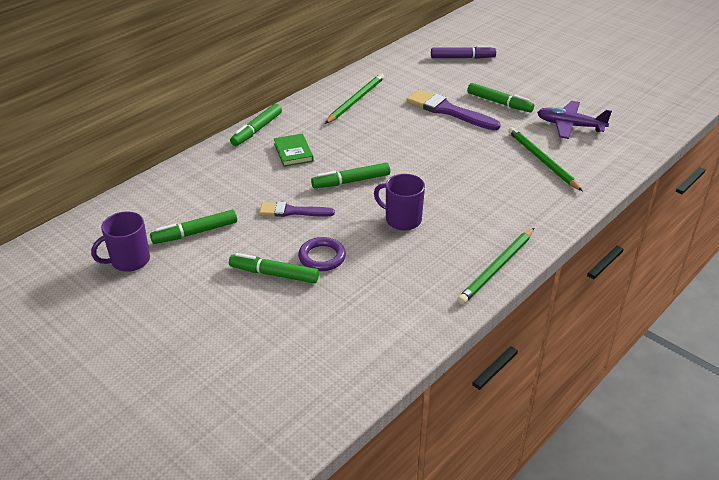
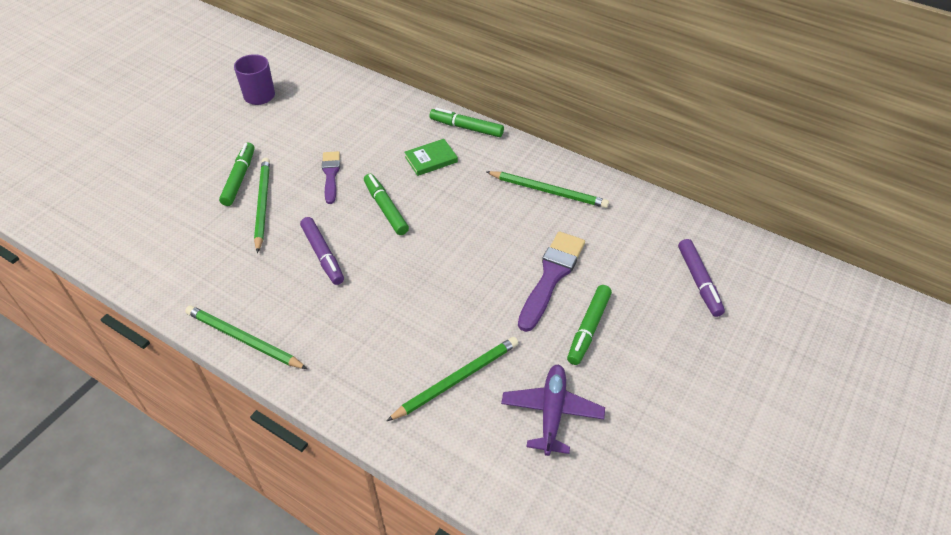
camera: 80 degrees right, 10 degrees up
green marker [150,210,237,244] -> none
purple ring [298,237,346,271] -> green pencil [254,158,270,253]
purple mug [374,174,425,230] -> purple marker [300,217,344,285]

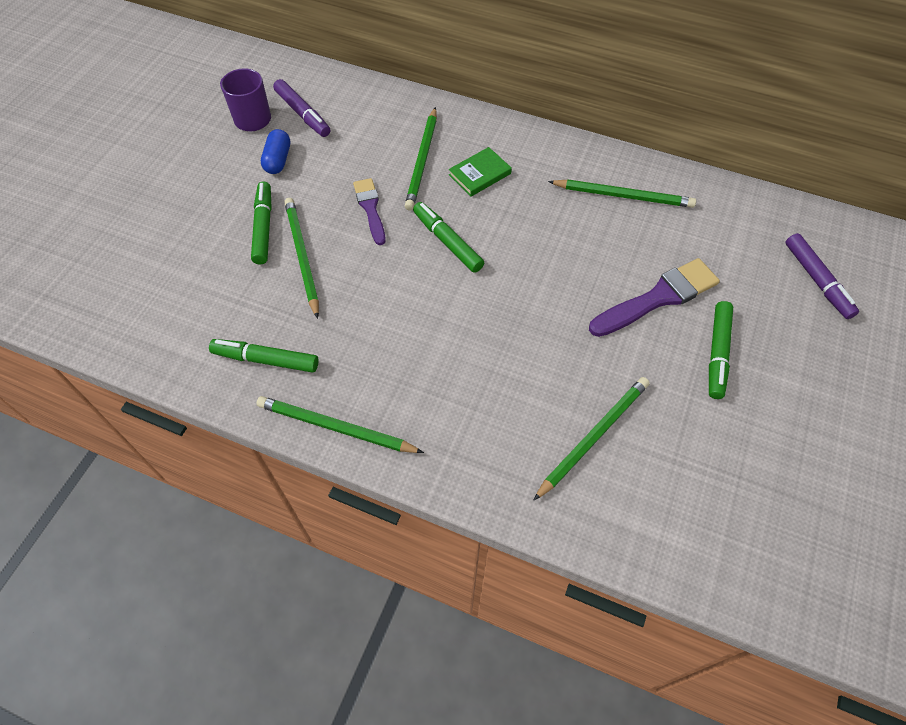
camera: 10 degrees left, 10 degrees up
purple marker [300,217,344,285] -> purple marker moved to [273,79,330,137]
green marker [429,108,504,137] -> green marker moved to [209,339,319,373]
purple plane [501,365,605,456] -> none
purple brush [518,231,585,332] -> purple brush turned 45 degrees clockwise [589,258,720,337]
none -> blue capsule [261,129,290,174]
none -> green pencil [405,107,437,211]

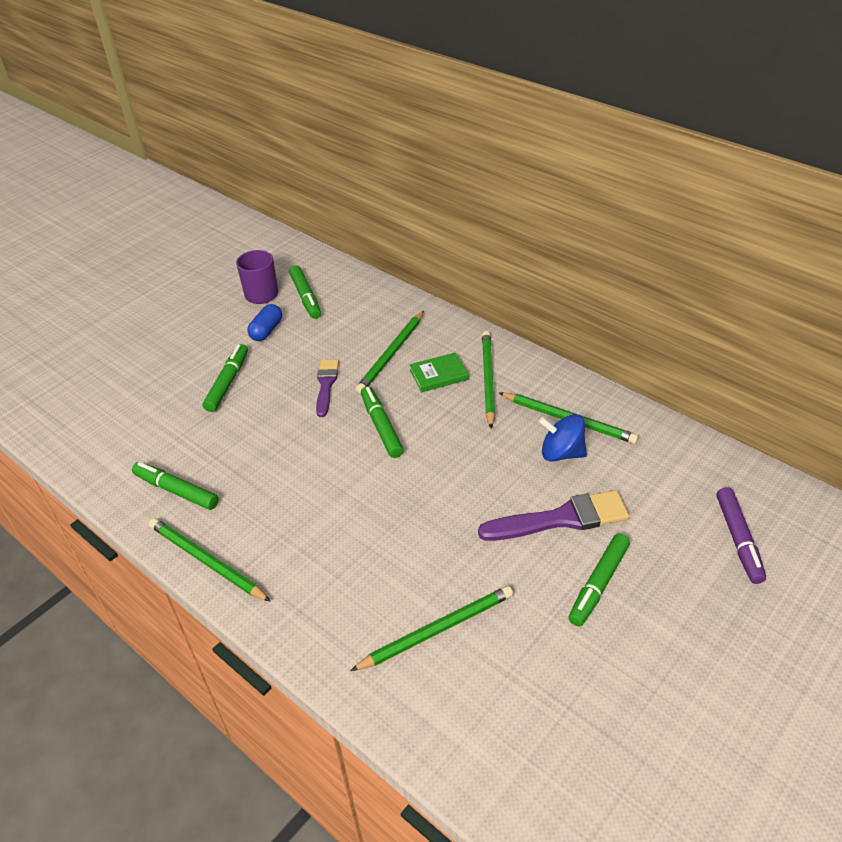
camera: 20 degrees right, 15 degrees down
purple marker [273,79,330,137] -> green marker [289,265,321,319]
green pencil [284,198,319,319] -> green pencil moved to [482,331,495,429]
none -> blue spinning top [538,414,587,462]

